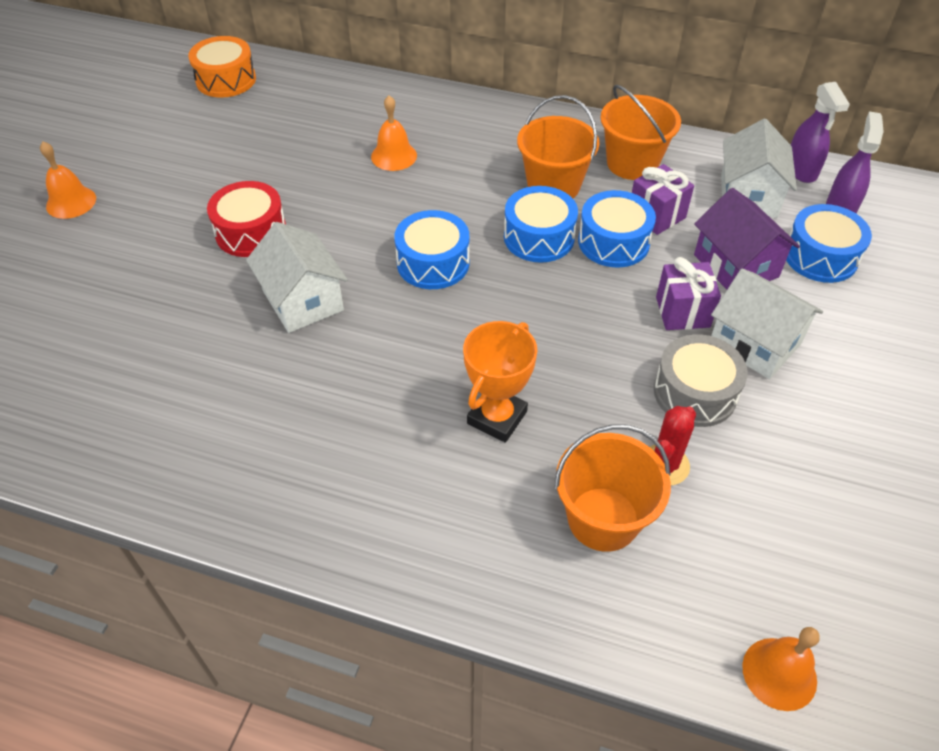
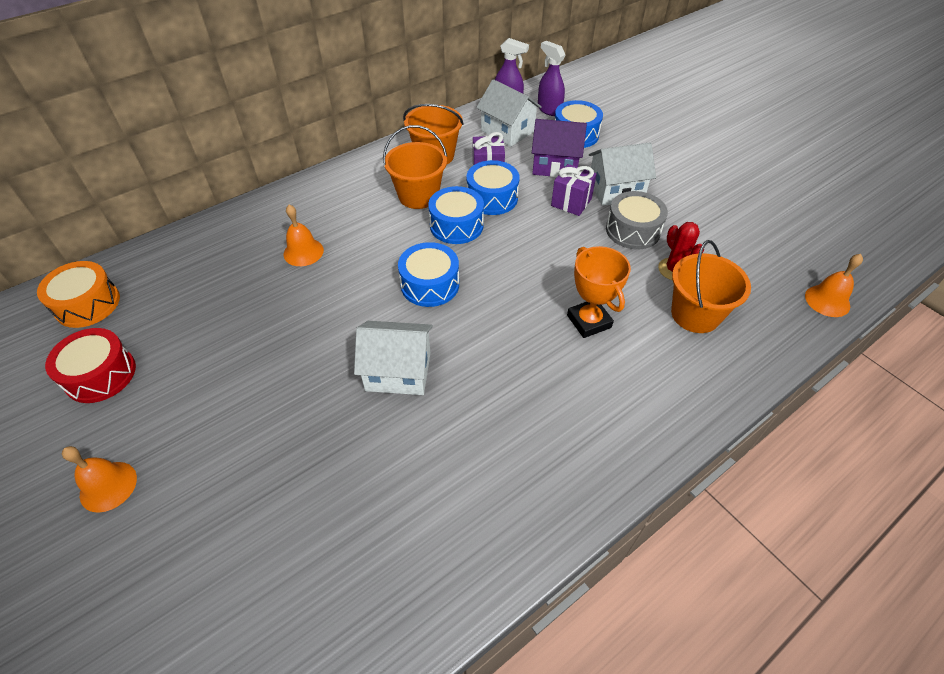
camera: 55 degrees left, 0 degrees up
red drum [207,181,286,257] -> red drum moved to [45,328,136,403]

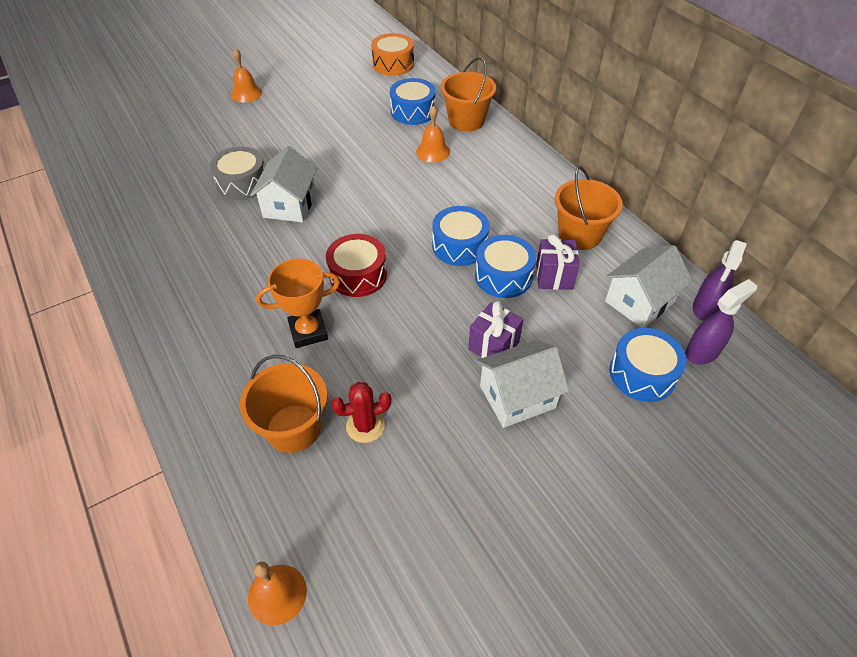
camera: 95 degrees right, 0 degrees up
red drum [45,328,136,403] -> red drum moved to [326,234,387,297]
orange bucket [383,125,447,209] -> orange bucket moved to [441,57,496,131]
blue drum [398,242,459,307] -> blue drum moved to [390,78,436,125]
purple house [532,119,587,177] -> none
white house [589,142,656,206] -> white house turned 75 degrees clockwise [476,340,569,428]
grey drum [606,191,668,249] -> grey drum moved to [210,146,265,200]

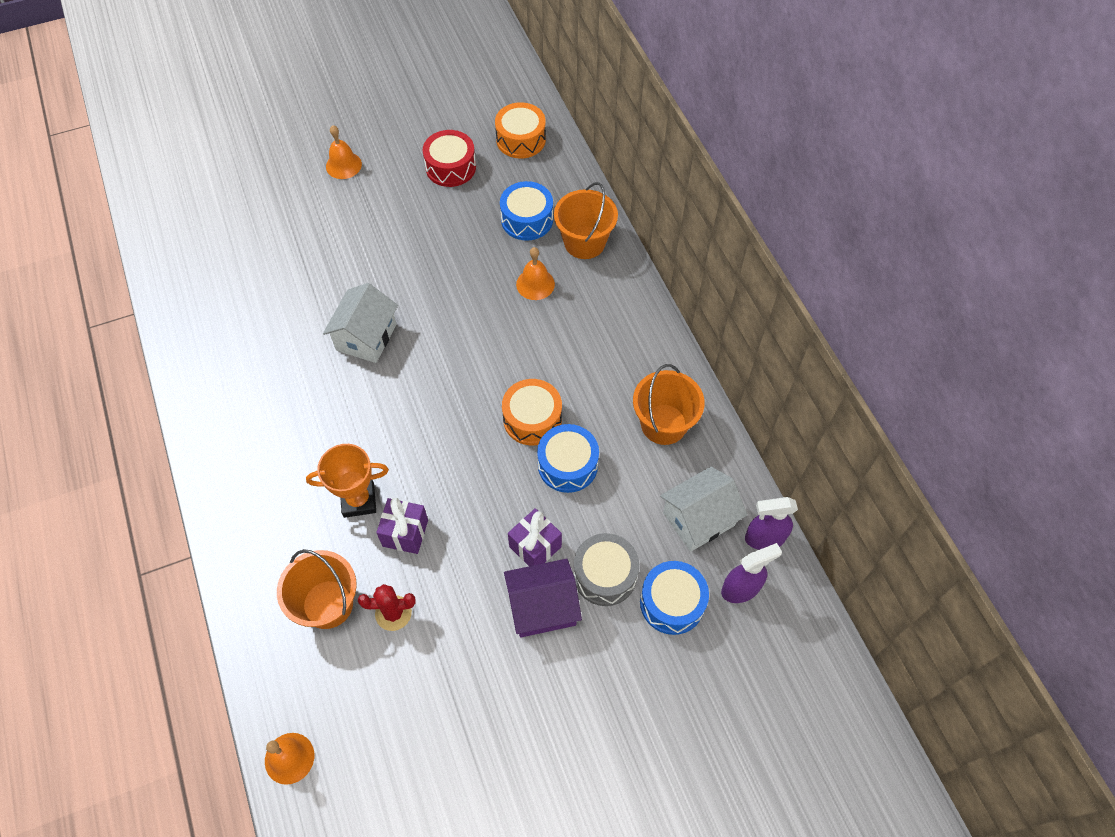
camera: 10 degrees right, 10 degrees up
grey drum [210,146,265,200] -> grey drum moved to [573,533,639,606]
red drum [326,234,387,297] -> red drum moved to [423,130,476,187]
blue drum [432,206,489,266] -> orange drum [502,379,562,445]
white house [476,340,569,428] -> purple house [504,559,582,638]
purple gift [536,234,579,290] -> purple gift moved to [376,498,428,554]
purple spray bottle [693,240,747,321] -> purple spray bottle turned 45 degrees clockwise [745,497,798,550]

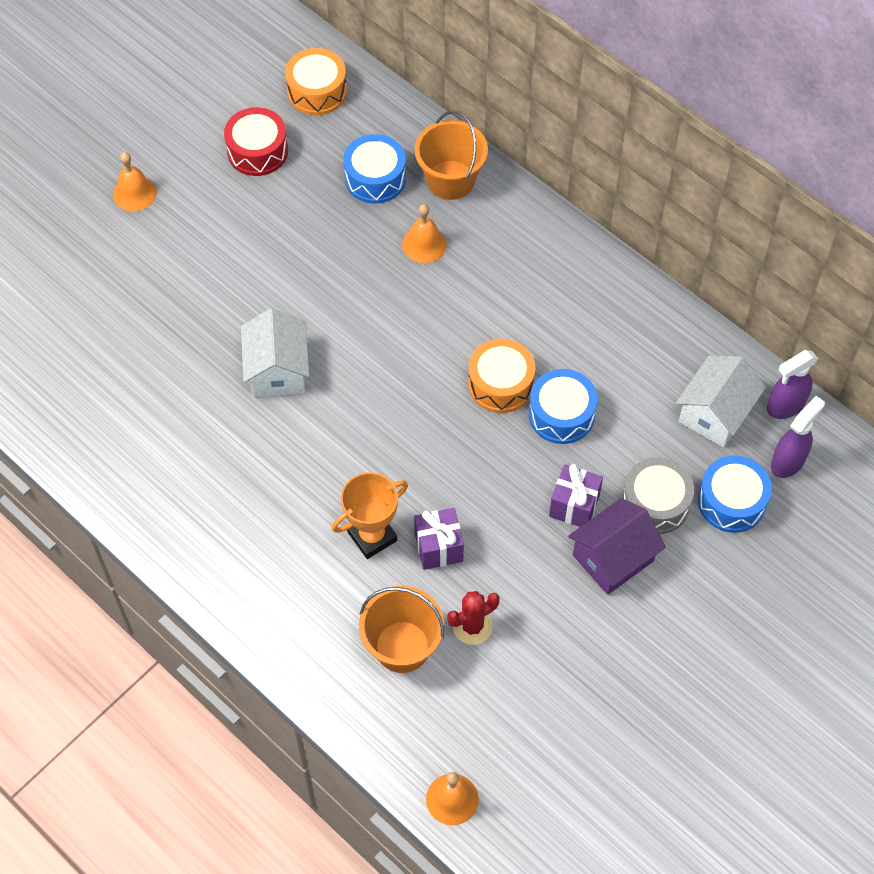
camera: 25 degrees left, 0 degrees up
orange bucket [633,364,705,445] -> none

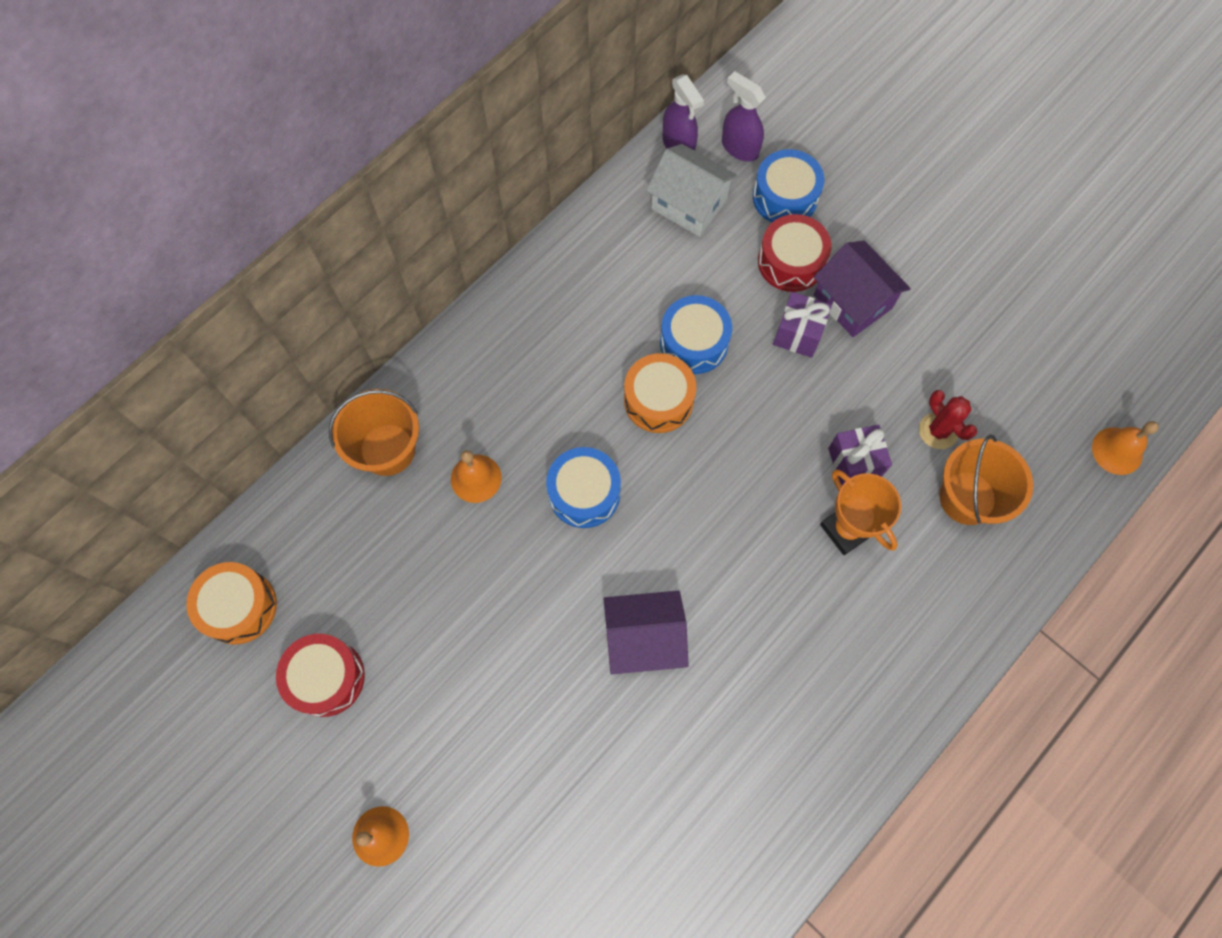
camera: 90 degrees left, 10 degrees up
white house [241,308,309,397] -> purple house [604,591,689,674]
blue drum [343,134,406,204] -> blue drum moved to [546,447,621,528]
grey drum [622,457,694,534] -> red drum [758,214,831,292]

